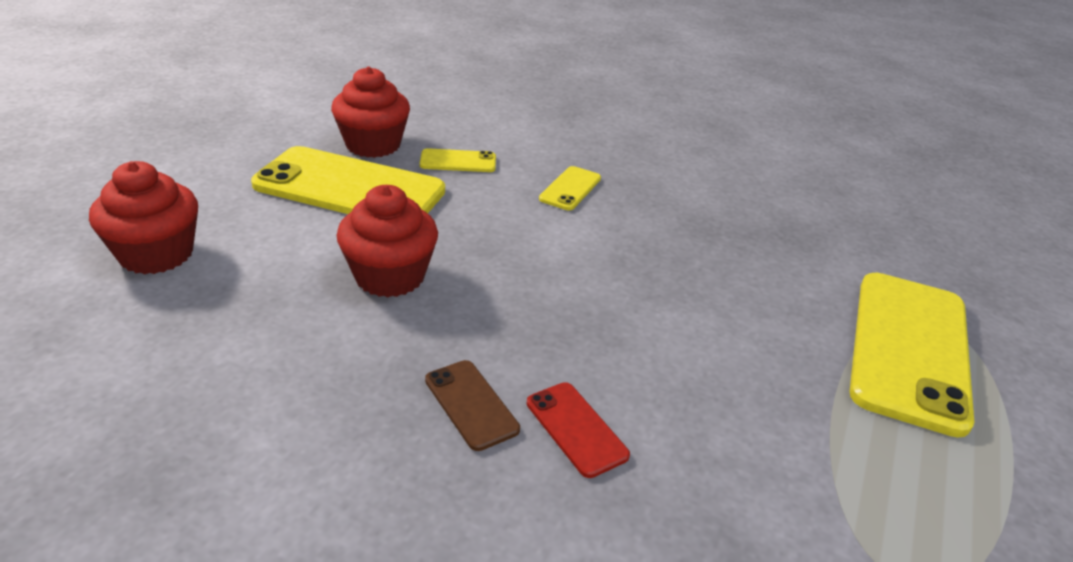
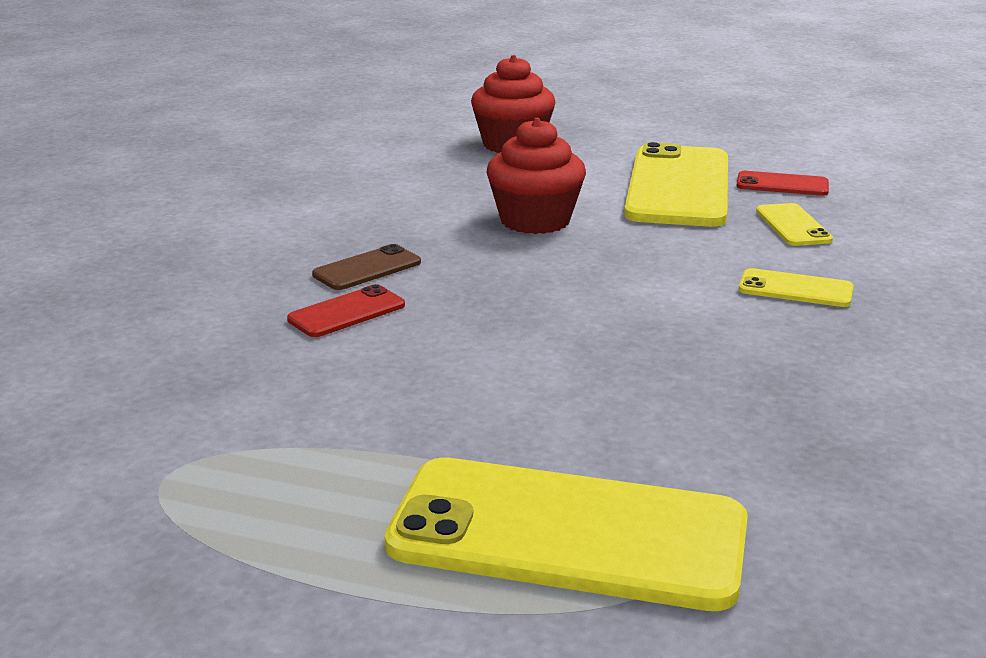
camera: 85 degrees right, 10 degrees down
red cupcake [331,67,410,158] -> red phone [736,171,829,196]

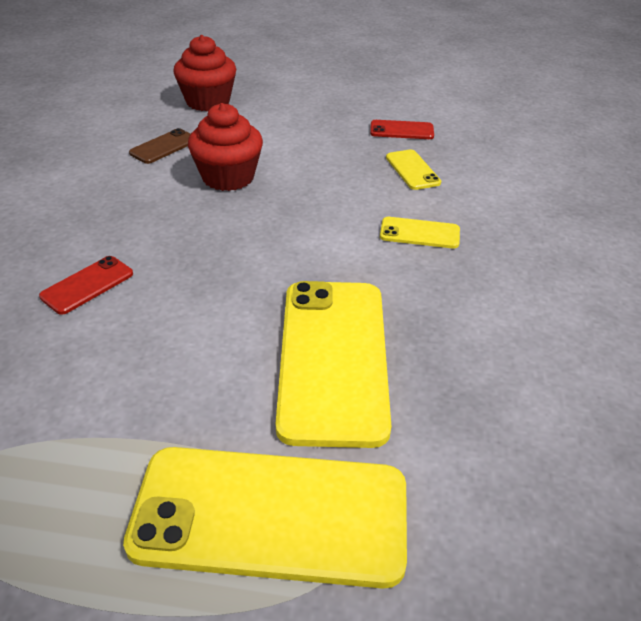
camera: 10 degrees left, 15 degrees up
brown phone [312,244,421,290] -> brown phone moved to [129,128,190,164]
yellow phone [624,142,728,227] -> yellow phone moved to [276,281,391,448]

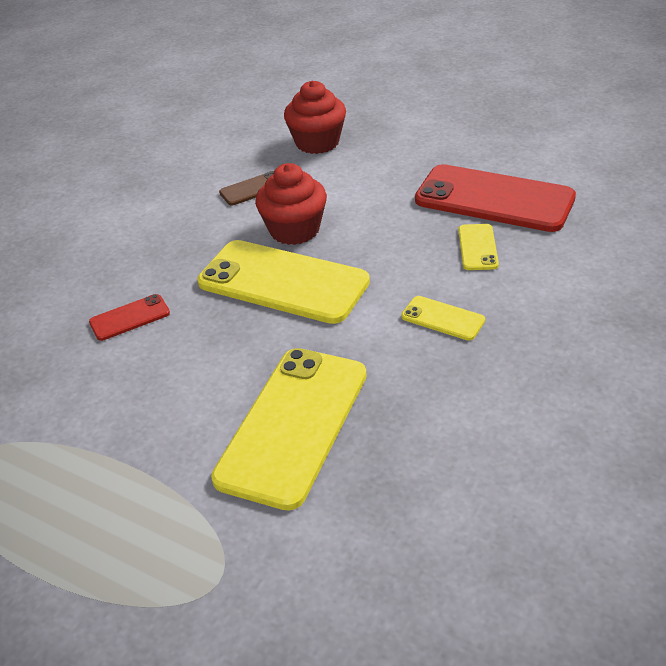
camera: 25 degrees right, 0 degrees up
yellow phone [123,447,407,589] -> yellow phone moved to [197,240,370,324]
red phone [370,120,434,139] -> red phone [415,164,576,232], size x2.23

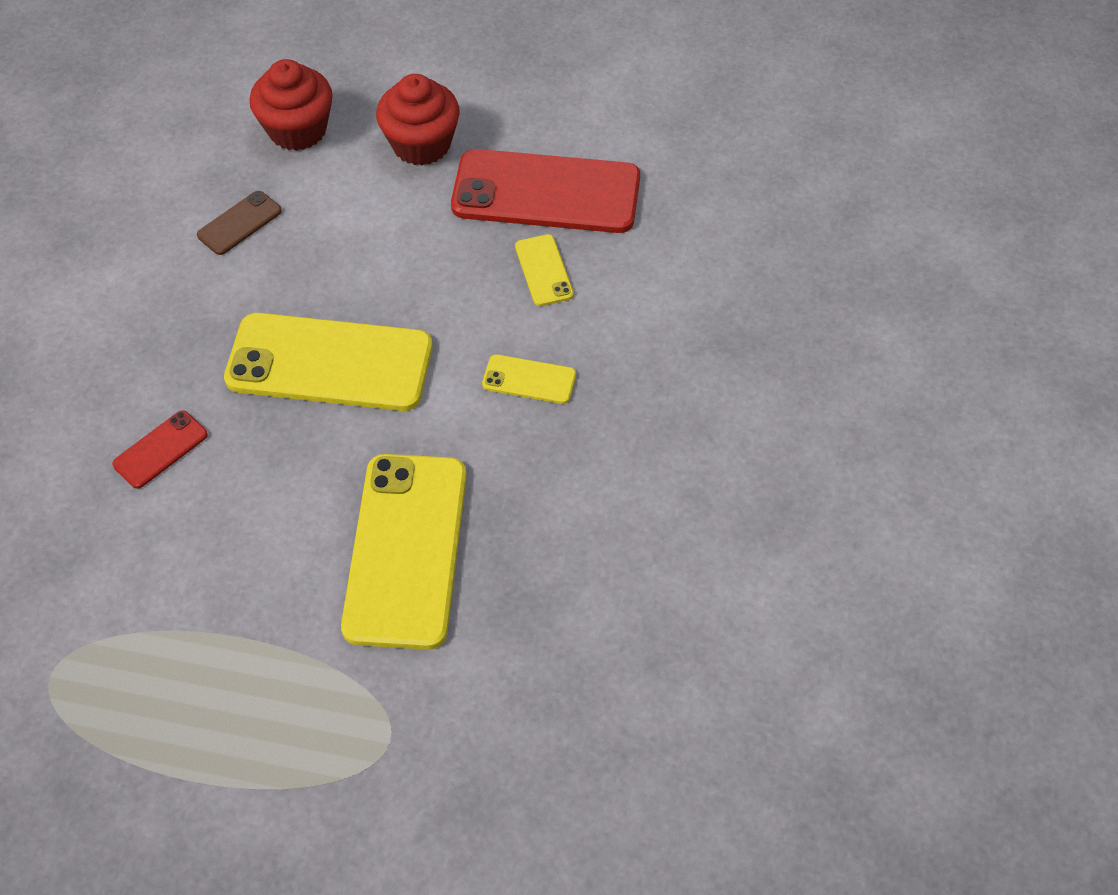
camera: 20 degrees left, 15 degrees up
red cupcake [255,163,327,245] -> red cupcake moved to [376,74,460,165]

